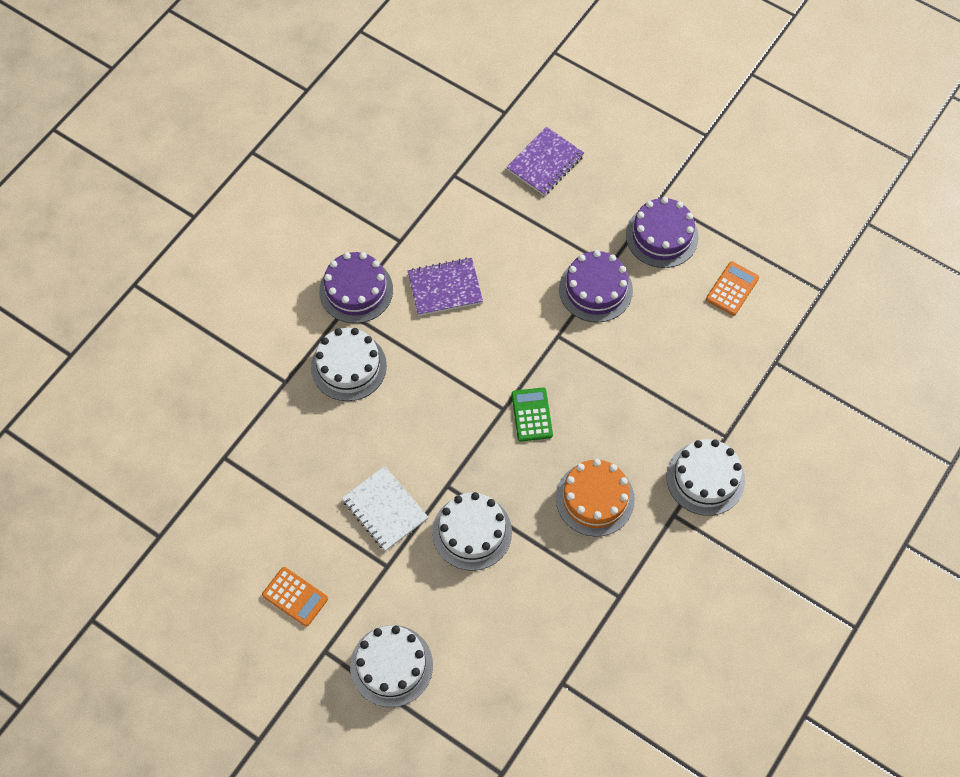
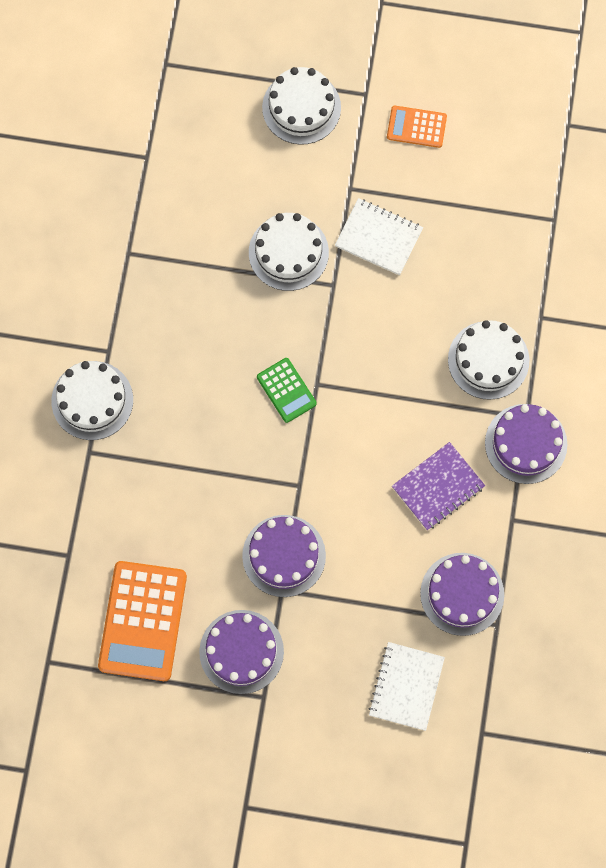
camera: 155 degrees right, 10 degrees up
purple notebook [506,127,584,196] -> white notebook [368,642,445,731]
orange cake [556,459,635,537] -> none
orange calculator [706,261,759,316] -> orange calculator [98,561,187,681], size x1.89
none -> purple cake [420,553,504,636]

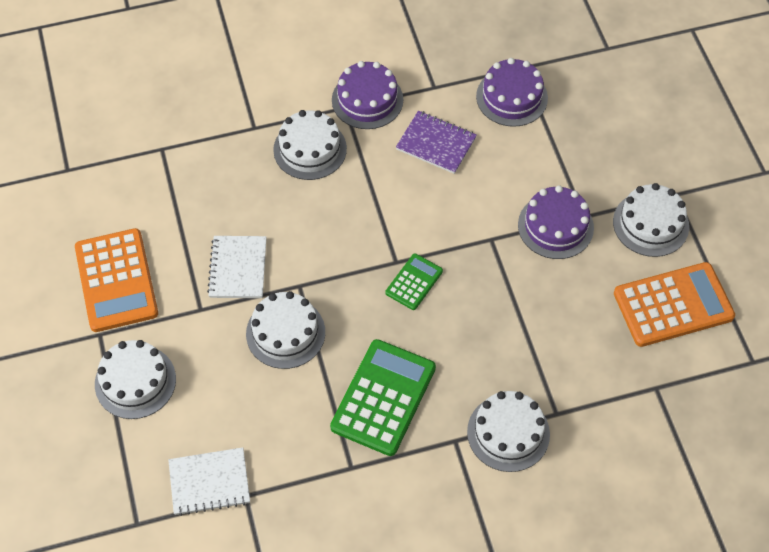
camera: 115 degrees left, 15 degrees down
purple cake [199,610,284,694] -> white cake [613,183,689,257]
white notebook [368,642,445,731] -> white notebook moved to [168,447,250,516]
orange calculator [387,106,447,148] -> orange calculator [75,228,158,332], size x1.89
none -> green calculator [330,339,436,456]

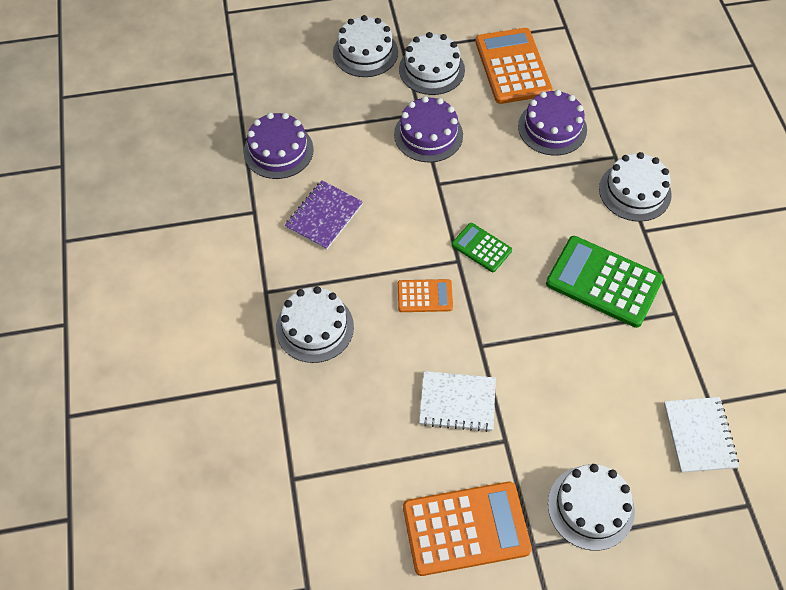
camera: 85 degrees left, 0 degrees up
white cake [246,291,325,369] -> white cake moved to [333,15,398,77]
purple cake [332,61,403,129] -> purple cake moved to [518,90,587,156]
none -> orange calculator [398,279,453,312]

